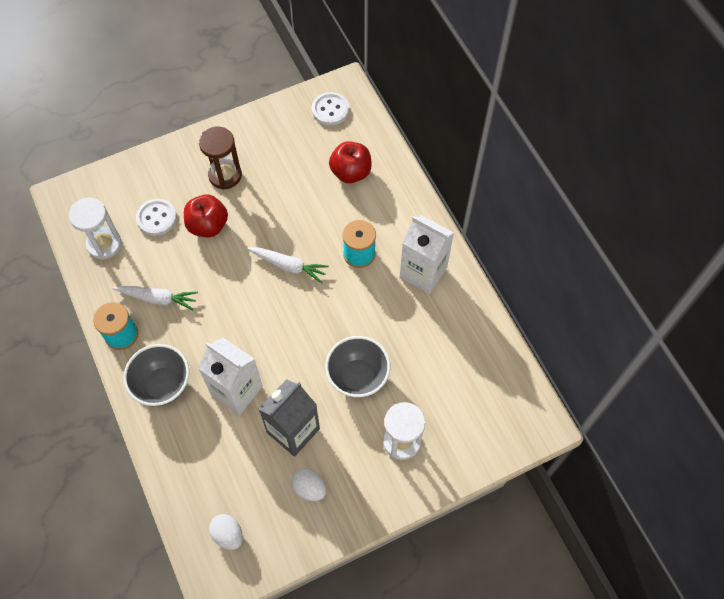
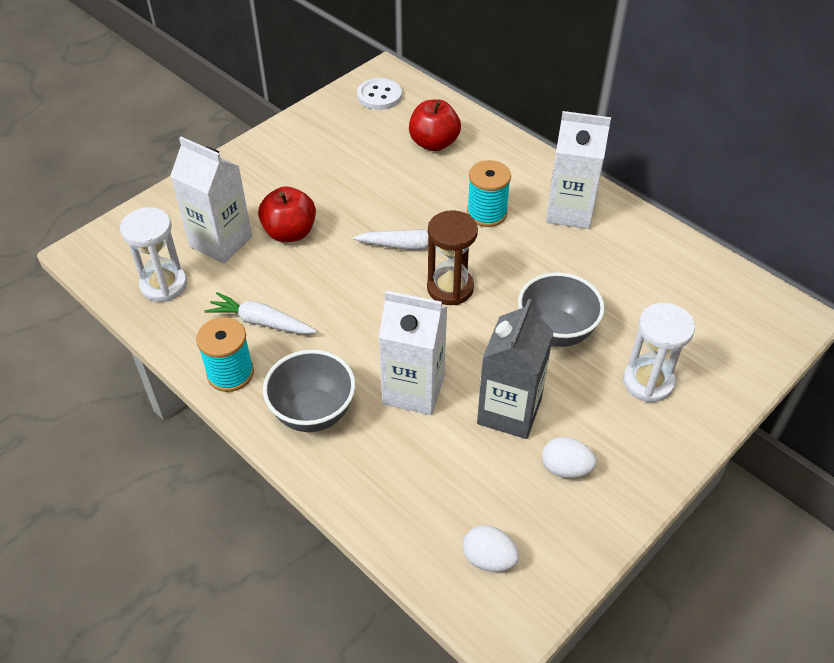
camera: 20 degrees left, 15 degrees down
white carrot [112,285,198,310] -> white carrot turned 150 degrees counterclockwise [205,292,317,334]
white button [136,199,177,236] -> white carton [170,137,252,263]
brown hourglass [199,126,242,190] -> brown hourglass moved to [427,210,478,305]

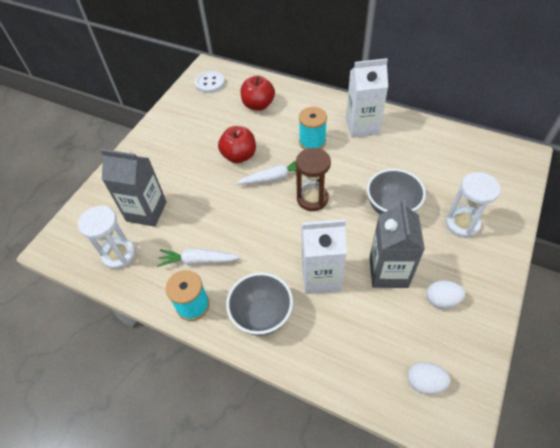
camera: 15 degrees left, 5 degrees up
white carton [170,137,252,263] -> grey carton [100,149,167,227]
red apple [258,187,316,242] -> red apple moved to [218,126,256,163]

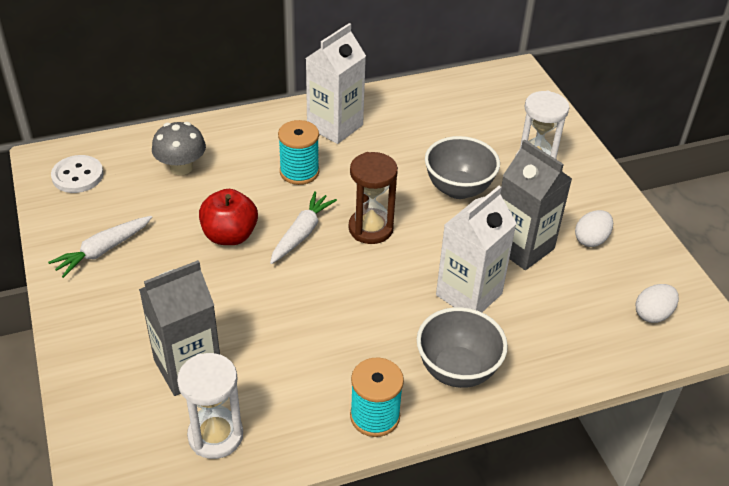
camera: 50 degrees left, 10 degrees down
white carrot [157,249,241,267] -> white carrot moved to [48,216,152,278]
red apple [240,76,275,111] -> grey mushroom [152,122,206,175]

